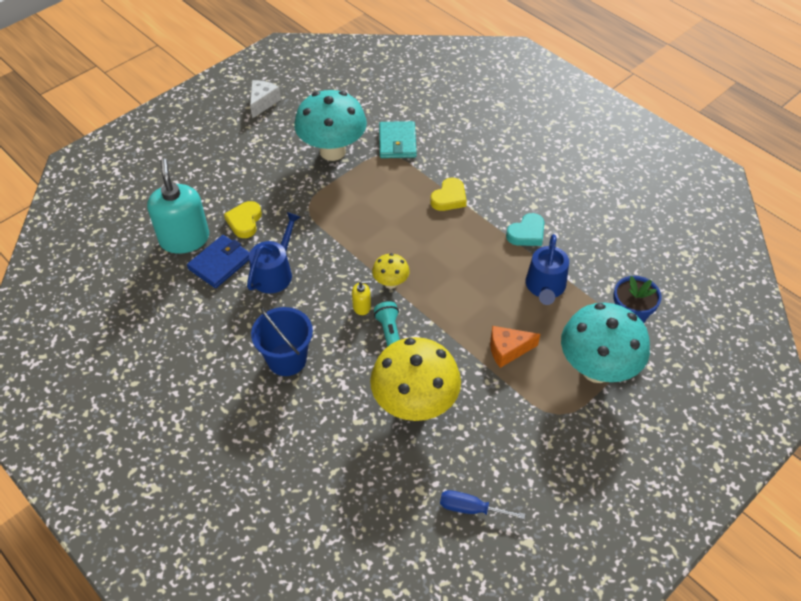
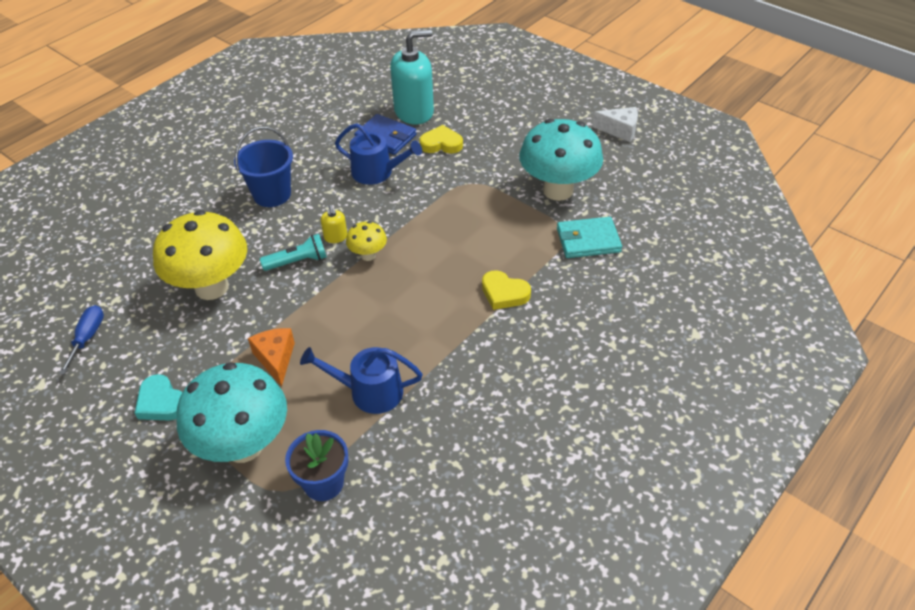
camera: 85 degrees right, 5 degrees down
turquoise heart [506,213,544,246] -> turquoise heart moved to [135,374,183,421]

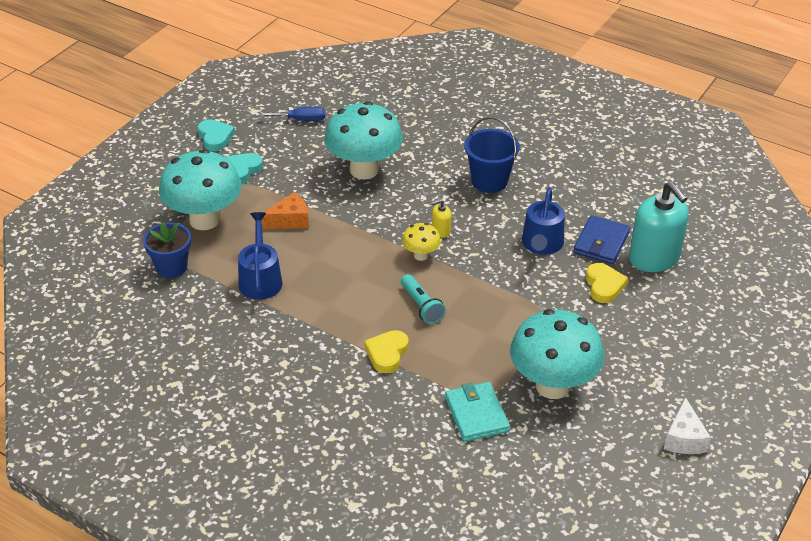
camera: 80 degrees right, 5 degrees down
yellow mushroom [153,210,247,300] -> turquoise mushroom [324,101,403,179]
turquoise flashlight [260,234,327,271] -> turquoise flashlight moved to [401,274,446,324]
none -> turquoise heart [198,119,235,151]

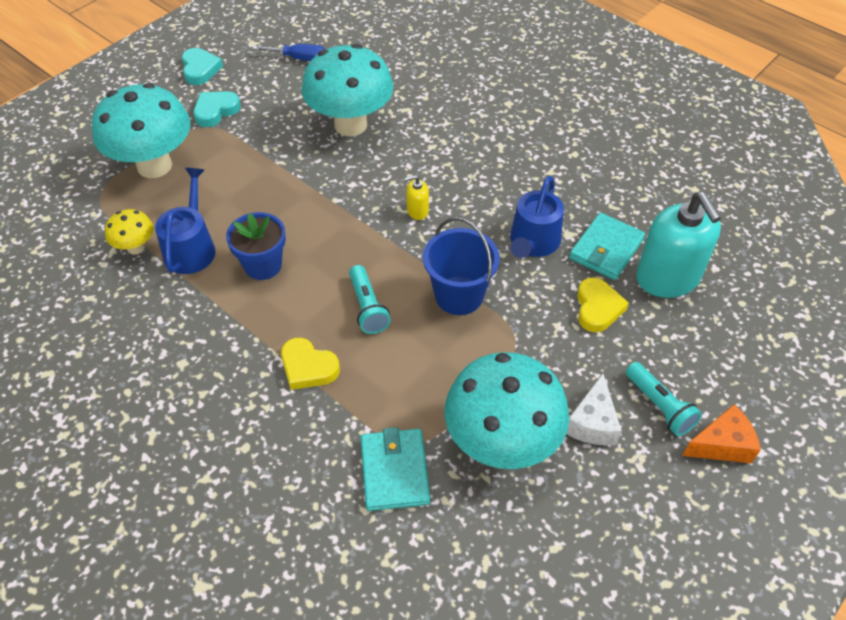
camera: 10 degrees right, 10 degrees up
blue flower pot [143,222,191,278] -> blue flower pot moved to [226,212,286,280]
orange cheese [261,192,309,229] -> orange cheese moved to [682,404,761,464]
yellow heart [365,330,409,373] -> yellow heart turned 90 degrees counterclockwise [281,338,340,390]
yellow mushroom [402,223,441,261] -> yellow mushroom moved to [105,209,154,255]
blue bucket [464,117,520,193] -> blue bucket moved to [423,217,500,315]
blue wallet [573,215,630,264] -> turquoise wallet [569,213,645,280]
white cheese [664,397,711,454] -> white cheese moved to [567,374,622,445]
none -> turquoise flashlight [626,362,702,437]

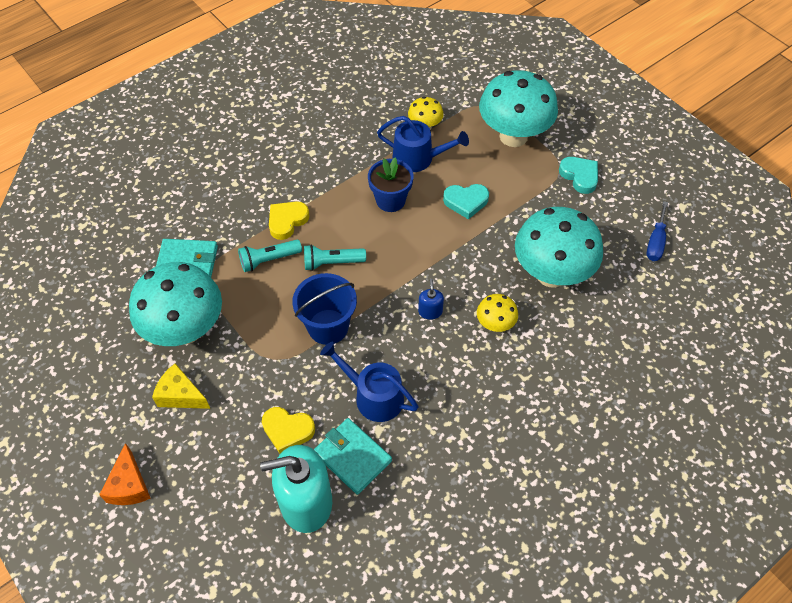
camera: 100 degrees right, 5 degrees up
turquoise heart [182,48,223,85] -> turquoise heart moved to [443,184,489,219]
yellow soap dispenser [405,175,429,220] -> blue soap dispenser [418,279,444,320]
white cheese [567,374,622,445] -> yellow cheese [152,364,210,409]
turquoise flashlight [626,362,702,437] -> turquoise flashlight moved to [238,240,302,272]
none -> yellow mushroom [477,294,518,332]

